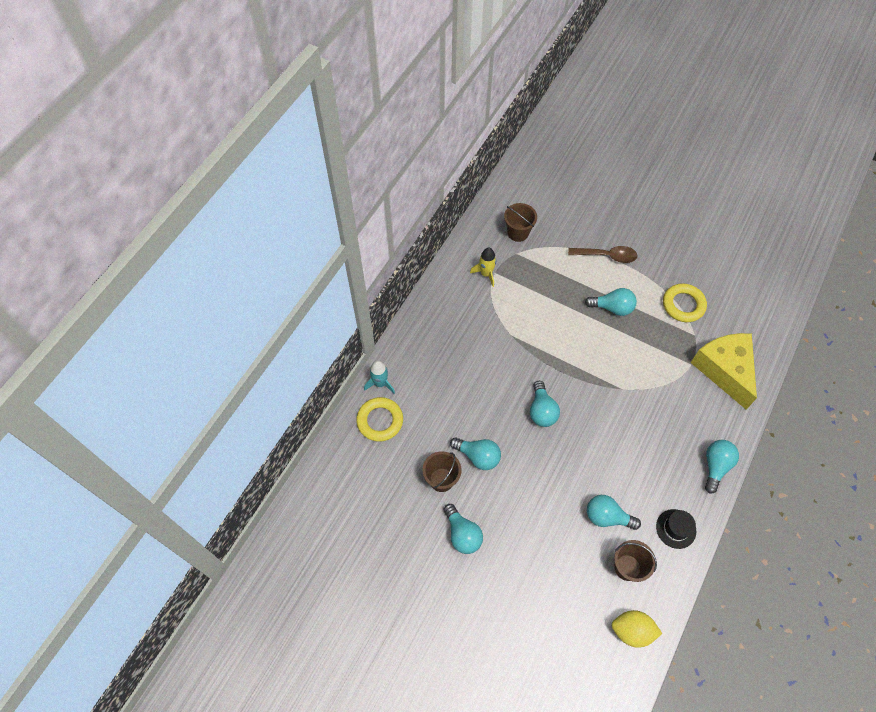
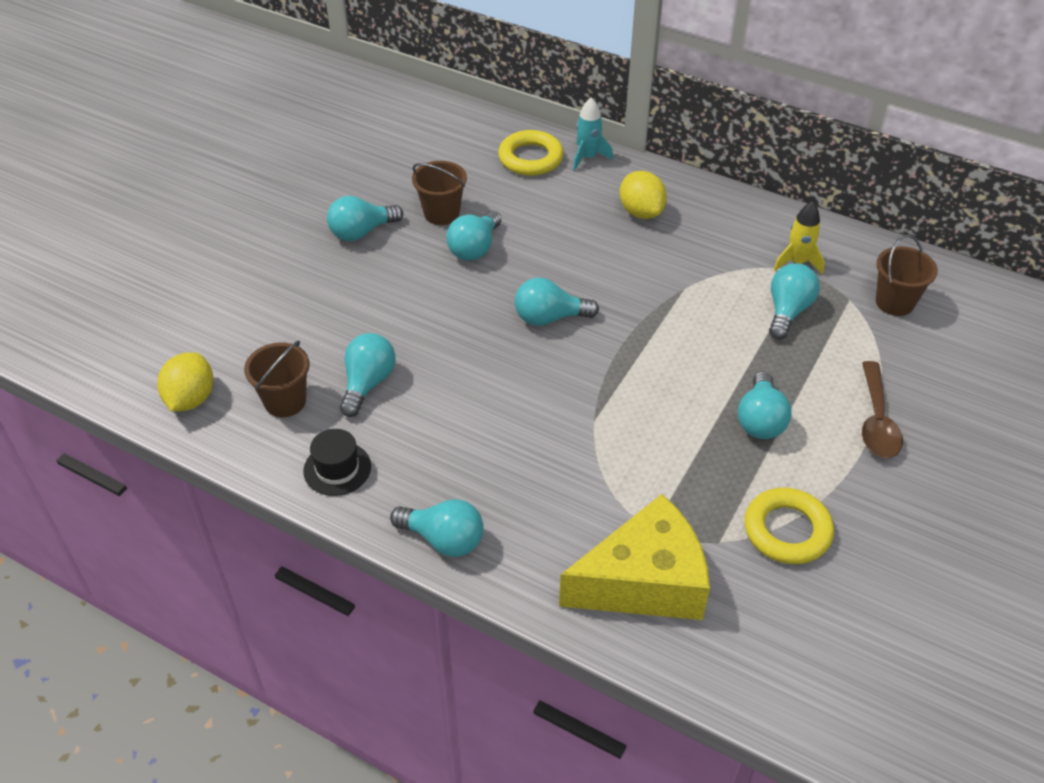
camera: 90 degrees right, 15 degrees down
none -> yellow lemon [620,171,667,219]
none -> turquoise light bulb [769,263,820,340]

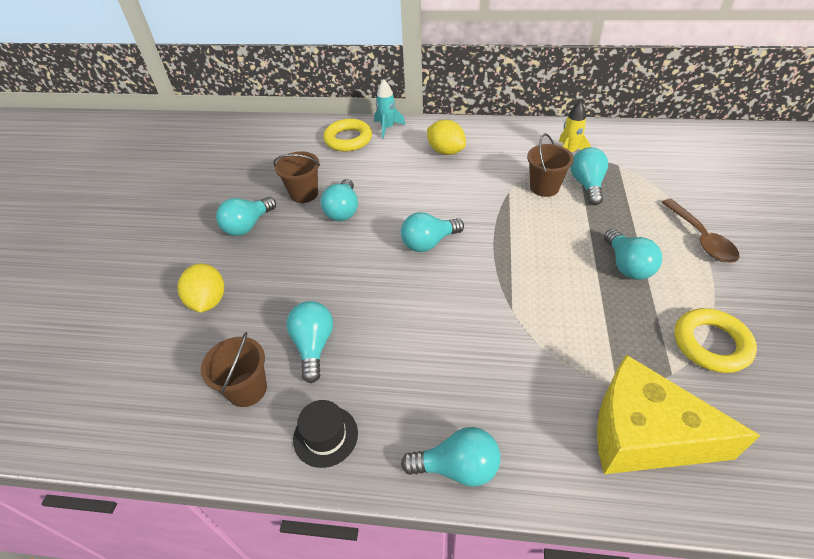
camera: 20 degrees left, 0 degrees up
yellow lemon [157,352,213,411] -> yellow lemon moved to [177,263,224,312]
yellow cheese [559,494,710,620] -> yellow cheese turned 120 degrees counterclockwise [597,355,761,474]
brown bucket [876,235,938,316] -> brown bucket moved to [527,133,574,197]

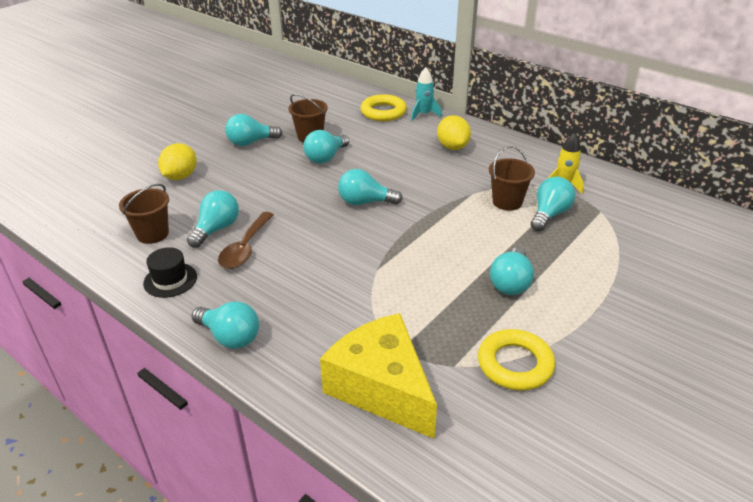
camera: 30 degrees right, 10 degrees down
brown spoon [661,199,739,263] -> brown spoon moved to [218,212,274,269]

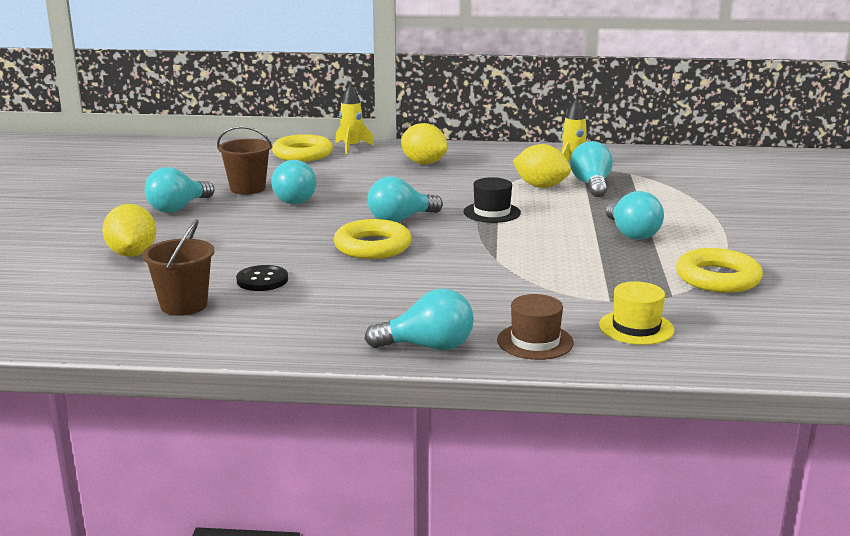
camera: 35 degrees left, 15 degrees down
black hat [143,247,197,298] -> black hat moved to [464,177,521,223]
turquoise light bulb [187,190,239,248] -> black button [236,265,288,291]
brown spoon [218,212,274,269] -> none
yellow cheese [320,313,437,439] -> yellow hat [599,281,674,345]
turquoise rocket [411,67,442,121] -> yellow rocket [335,84,374,154]
brown bucket [489,146,535,211] -> yellow lemon [513,144,571,188]
none -> yellow ring [334,219,412,259]
none -> brown hat [497,294,574,360]

